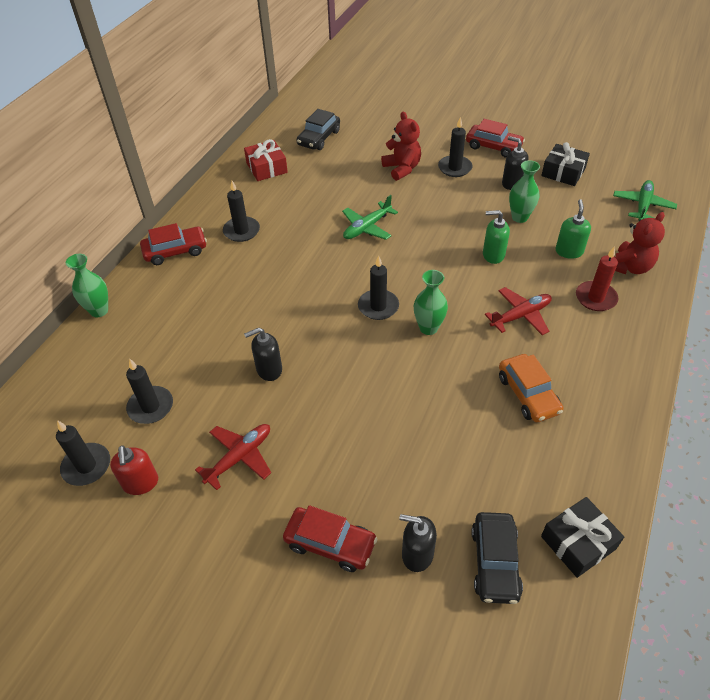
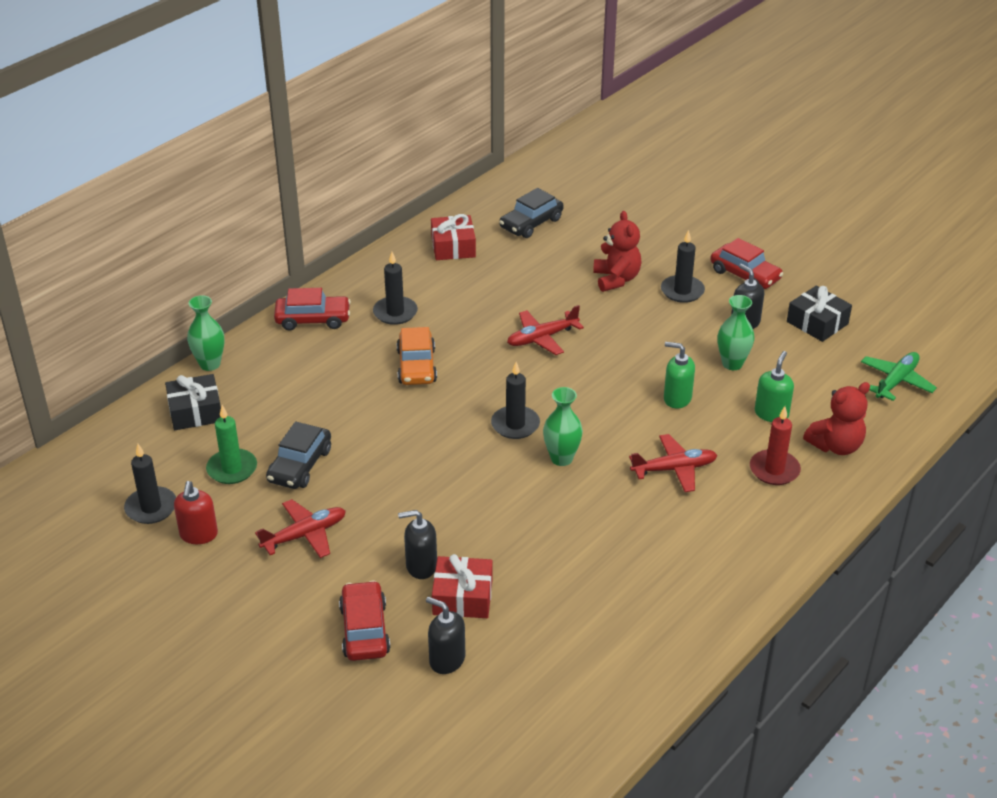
camera: 15 degrees right, 10 degrees down
black candle [126,358,173,424] -> green candle [206,405,257,484]
black soap dispenser [244,328,282,381] -> black soap dispenser moved to [398,510,437,579]
red car [283,505,378,572] -> red car turned 135 degrees counterclockwise [339,580,390,661]
green plane [342,195,398,240] -> red plane [507,305,584,355]
black car [471,512,523,604] -> black car moved to [266,422,331,489]
orange car [499,354,563,422] -> orange car moved to [397,327,437,385]
black gift [541,497,624,578] -> black gift moved to [165,374,221,430]
none -> red gift [432,554,493,618]

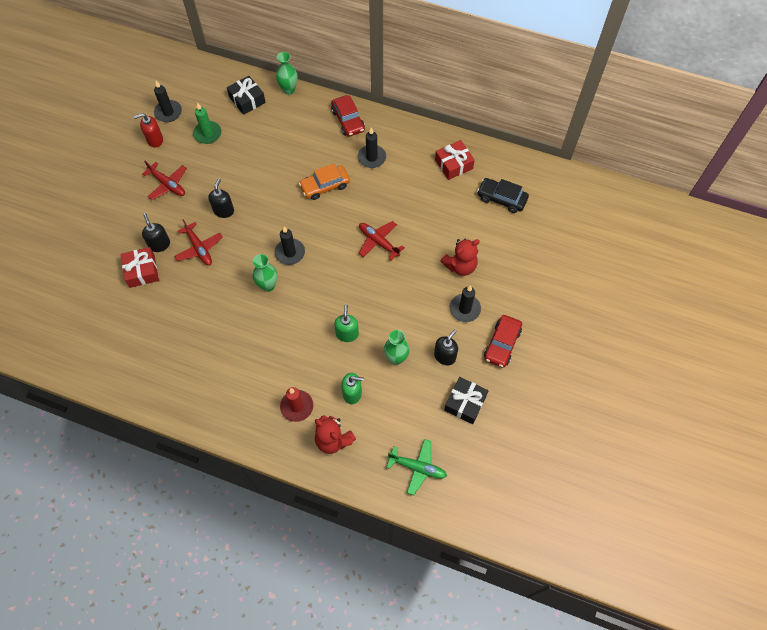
camera: 70 degrees right, 25 degrees up
black car [266,422,331,489] -> none
red car [339,580,390,661] -> none
black soap dispenser [426,597,465,674] -> black soap dispenser moved to [208,178,234,218]
red plane [629,434,717,492] -> red plane moved to [174,219,223,266]

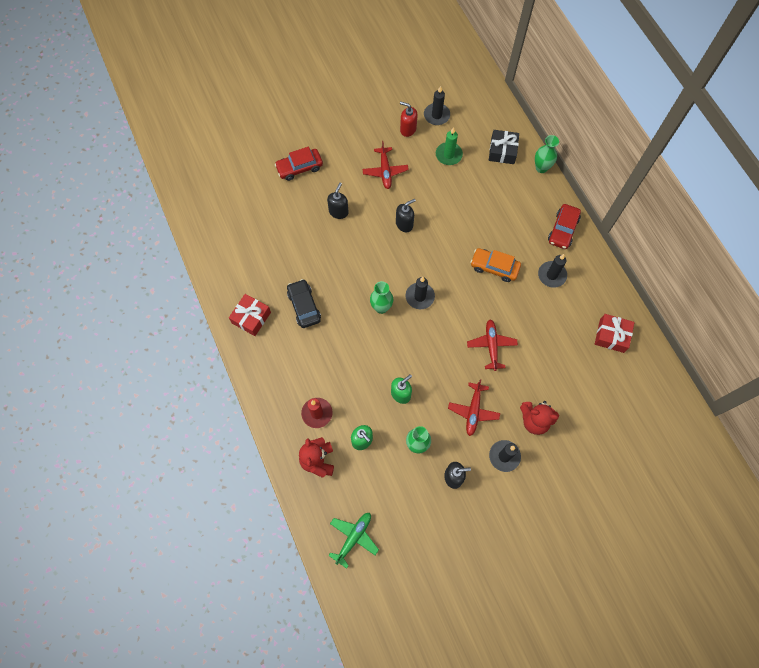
camera: 45 degrees right, 5 degrees up
red gift [121,247,159,288] -> red gift moved to [229,294,271,336]
red plane [174,219,223,266] -> red plane moved to [448,379,500,436]
green plane [386,439,447,496] -> green plane turned 120 degrees counterclockwise [328,513,379,569]
black gift [444,377,488,424] -> none
black car [477,178,529,213] -> black car moved to [287,279,321,328]
red car [484,315,522,368] -> red car moved to [275,147,323,181]

